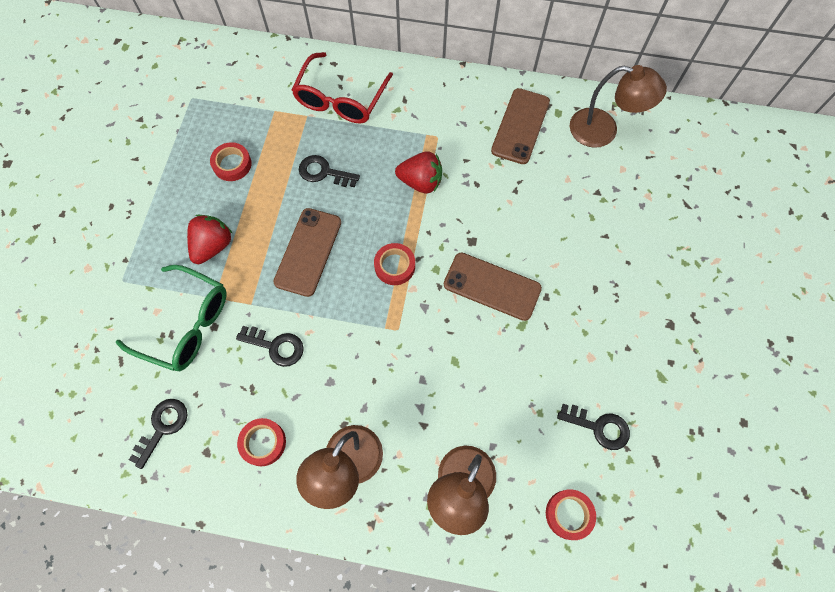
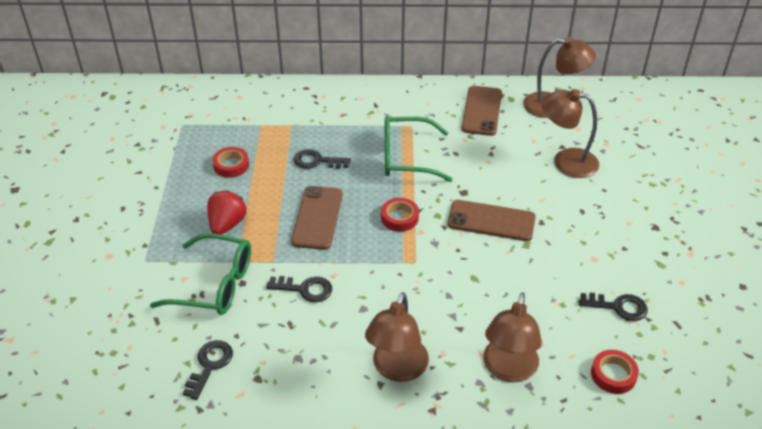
camera: 10 degrees left, 25 degrees down
red tape [237,418,286,466] -> none
red glasses [292,52,393,123] -> none
red strawberry [395,151,442,194] -> green glasses [385,116,453,182]
none -> brown lamp [542,89,599,178]

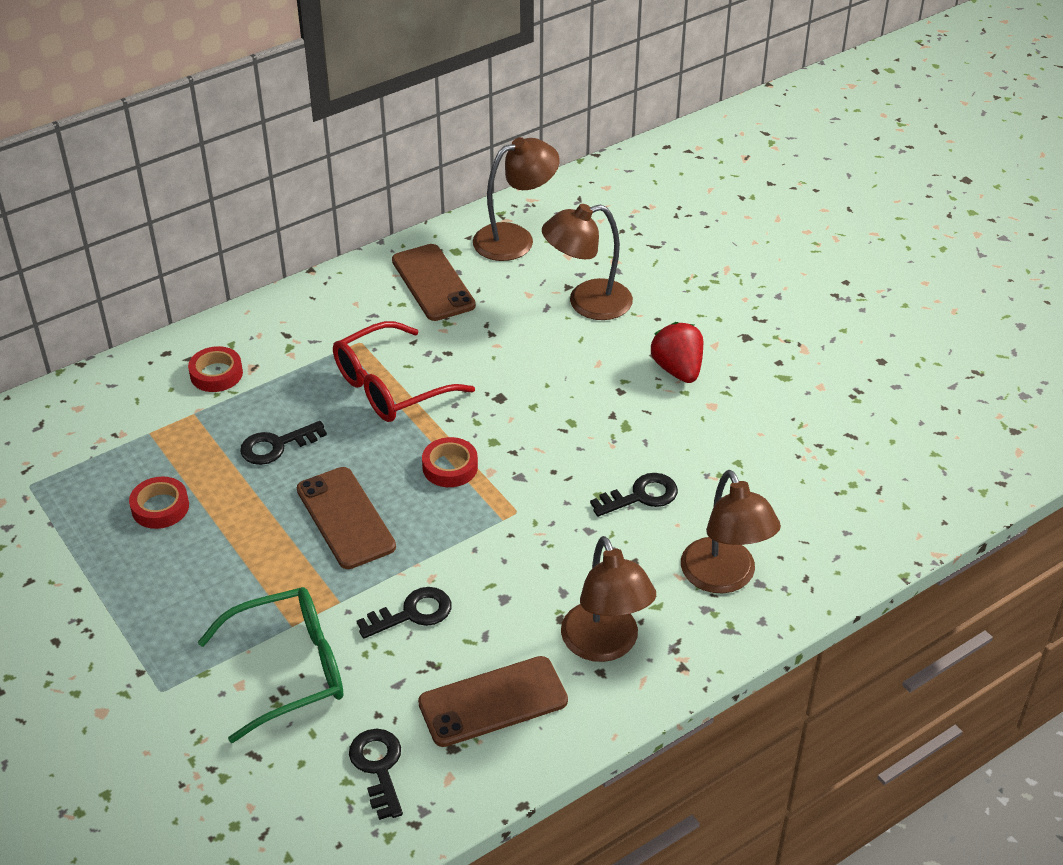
camera: 35 degrees left, 0 degrees up
red strawberry [207,190,247,235] -> red strawberry moved to [651,322,703,383]
green glasses [385,116,453,182] -> red glasses [333,321,475,422]
brown phone [447,200,536,241] -> brown phone moved to [418,656,568,747]
black key [579,292,648,321] -> black key moved to [590,473,678,517]
red tape [591,350,639,394] -> red tape moved to [188,346,243,392]

